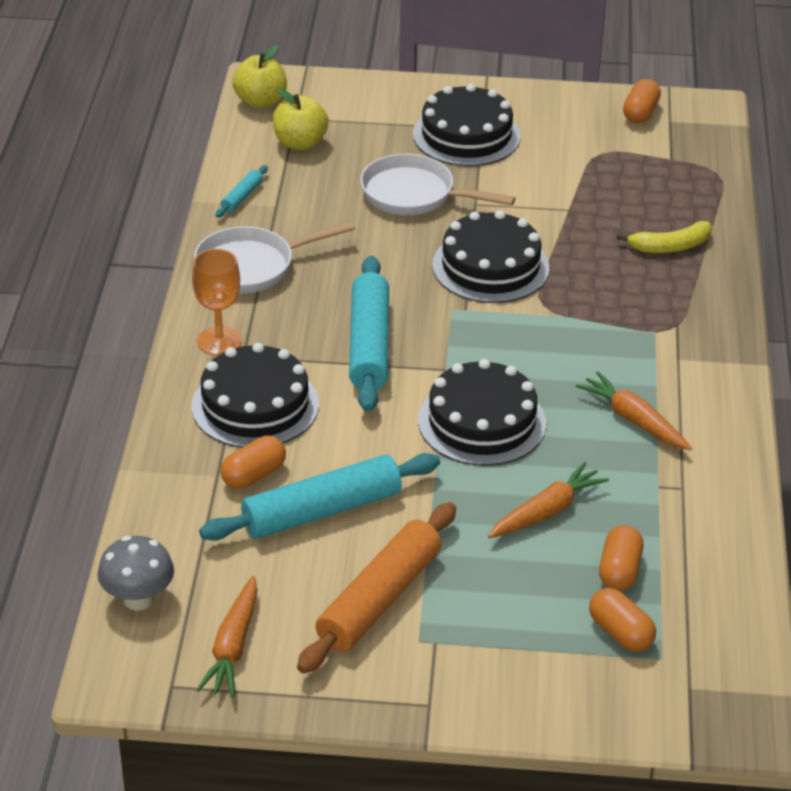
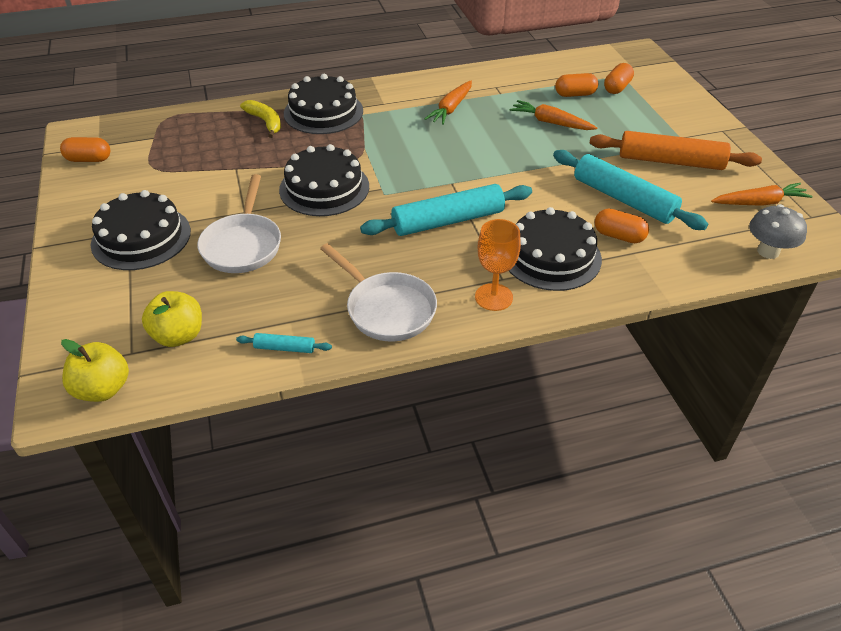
camera: 110 degrees left, 5 degrees up
black cake [418,359,546,466] -> black cake moved to [284,74,363,134]

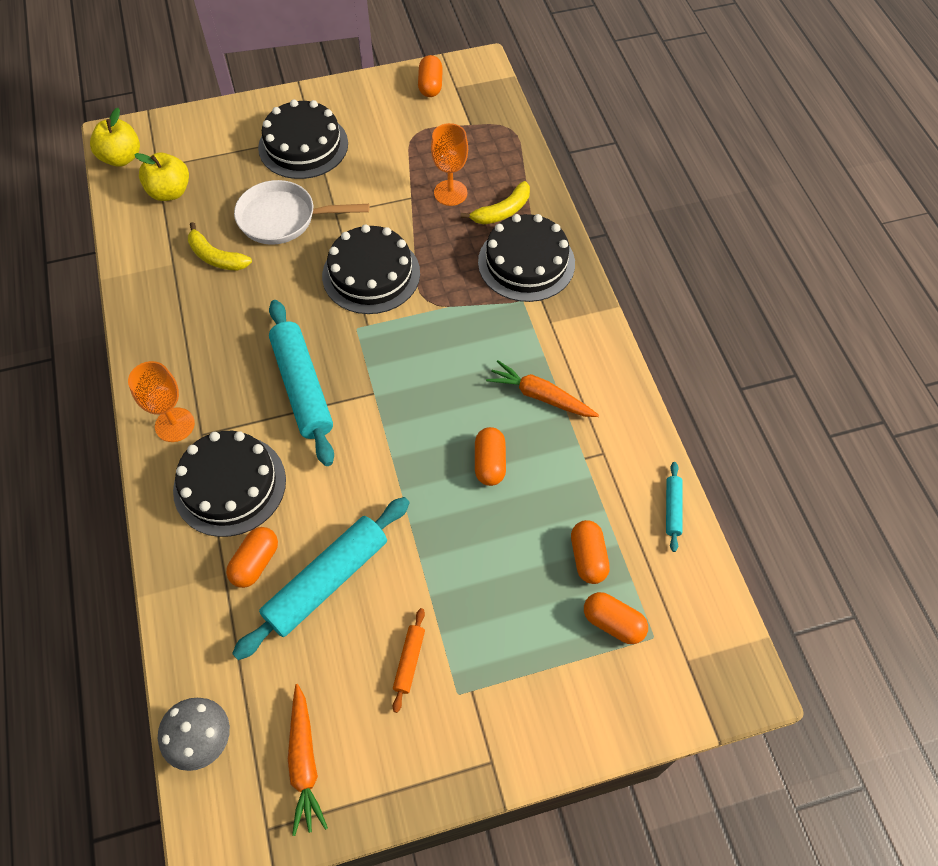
camera: 90 degrees right, 15 degrees up
turquoise rolling pin [236,333,332,353] -> turquoise rolling pin moved to [666,462,682,552]
white pan [320,243,437,342] -> none
orange carrot [509,100,597,130] -> none
orange rolling pin [590,131,762,170] -> orange rolling pin [393,608,425,713], size x0.45
none -> yellow banana [188,222,252,271]
none -> orange goblet [431,123,468,206]
none -> orange capsule [475,427,506,486]

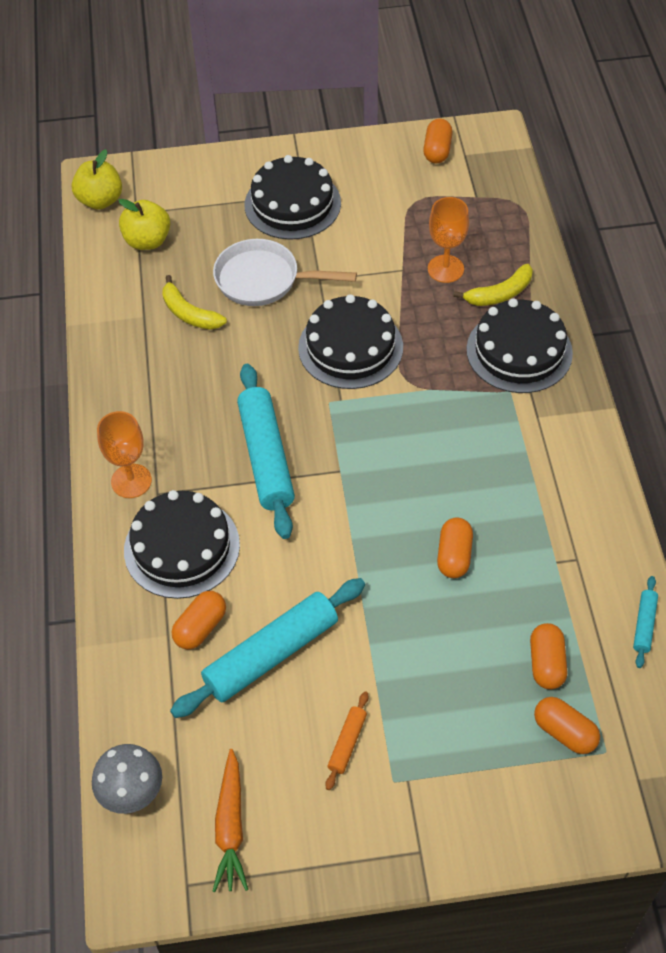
camera: 10 degrees right, 5 degrees down
orange carrot [486,360,599,417] -> none

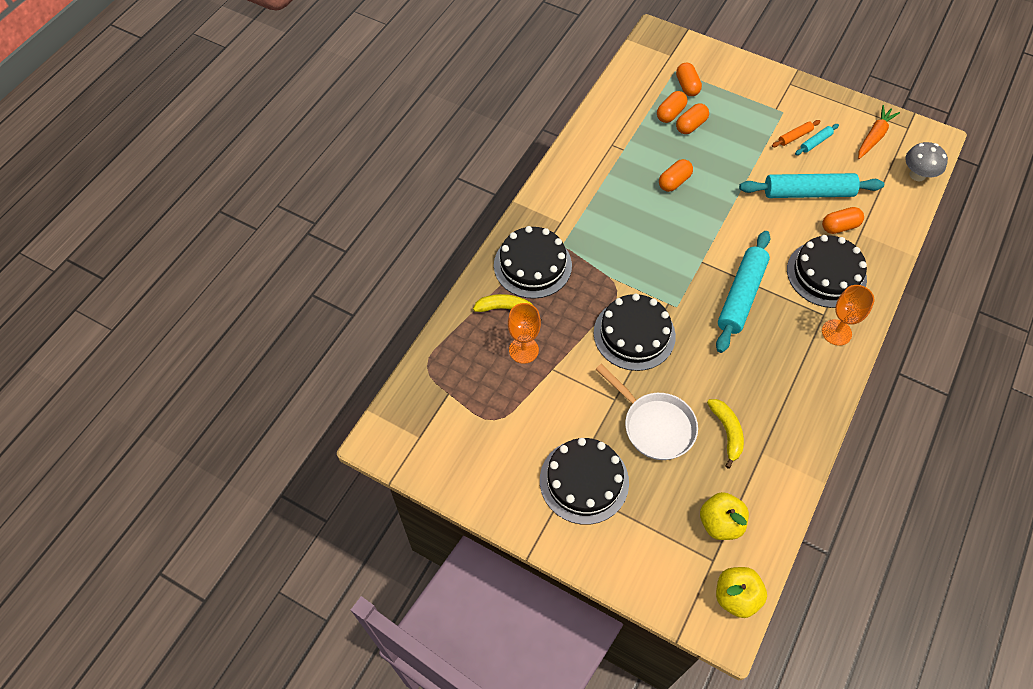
camera: 145 degrees left, 5 degrees up
orange capsule [423,119,452,163] -> orange capsule moved to [676,103,709,134]
turquoise rolling pin [633,576,658,668] -> turquoise rolling pin moved to [795,124,839,155]

